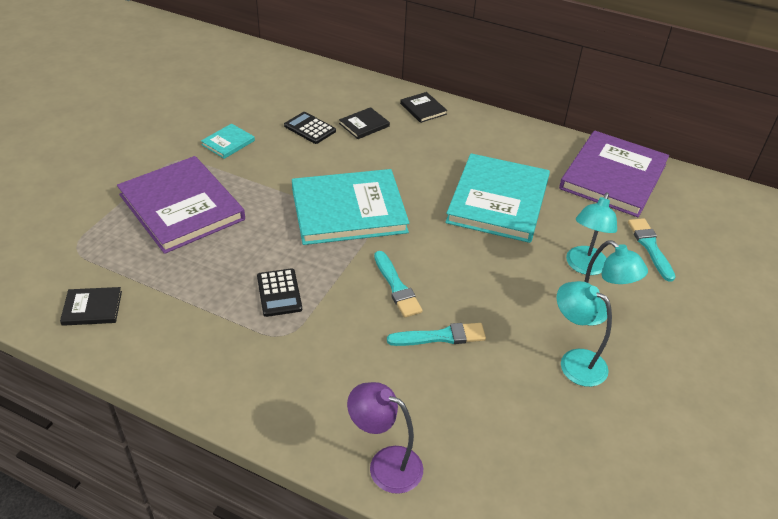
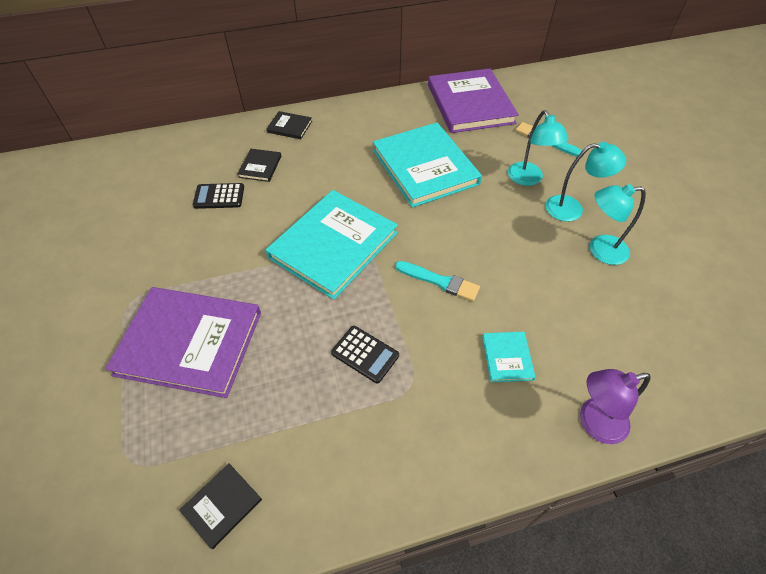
camera: 40 degrees left, 10 degrees up
turquoise book [201,123,255,159] -> turquoise book moved to [482,332,536,382]
turquoise brush [387,323,486,346] -> none

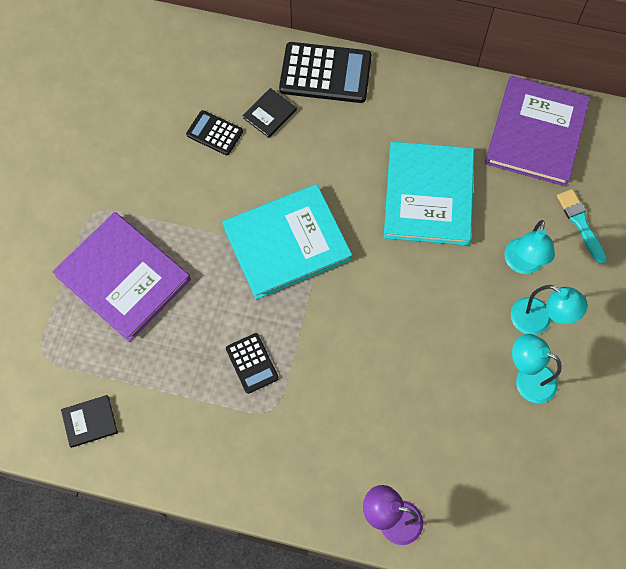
camera: 30 degrees right, 15 degrees up
black book [267,111,312,139] -> black calculator [279,42,372,103]
turquoise brush [395,261,480,301] -> none
turquoise book [482,332,536,382] -> none

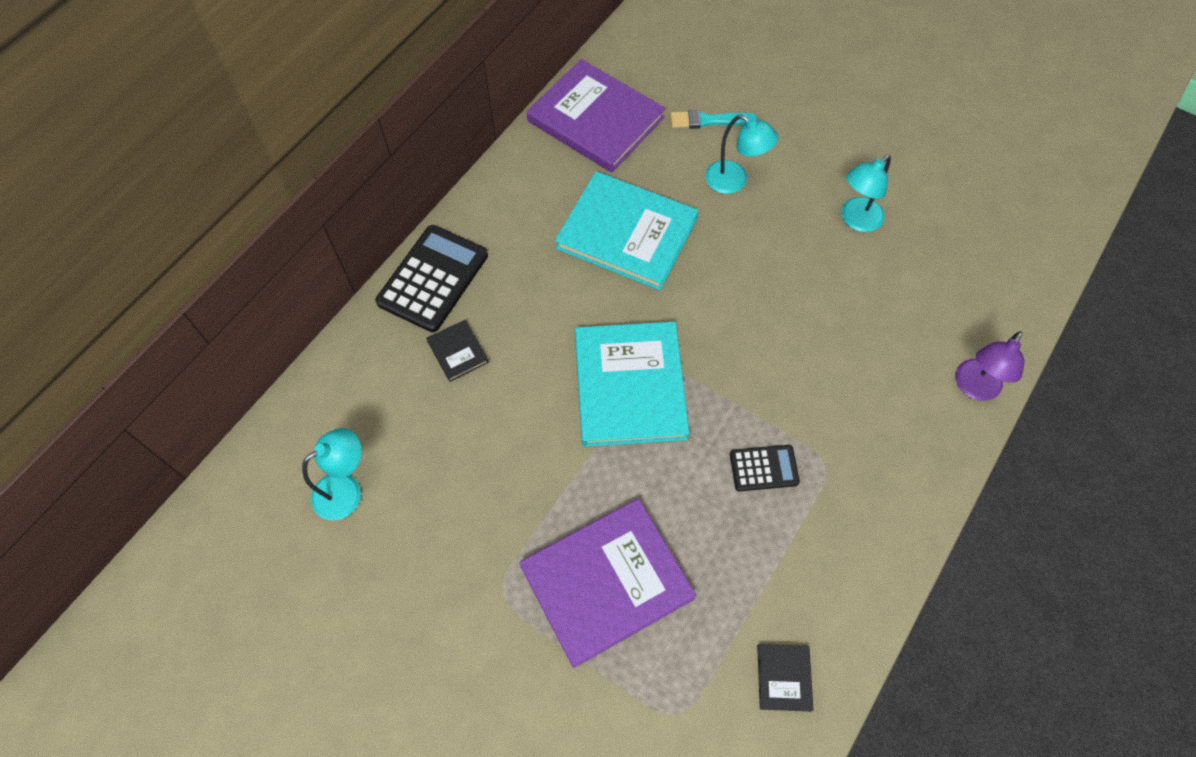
camera: 70 degrees left, 5 degrees down
black calculator [186,110,243,155] -> none
turquoise lamp [511,285,588,335] -> turquoise lamp moved to [302,428,362,520]

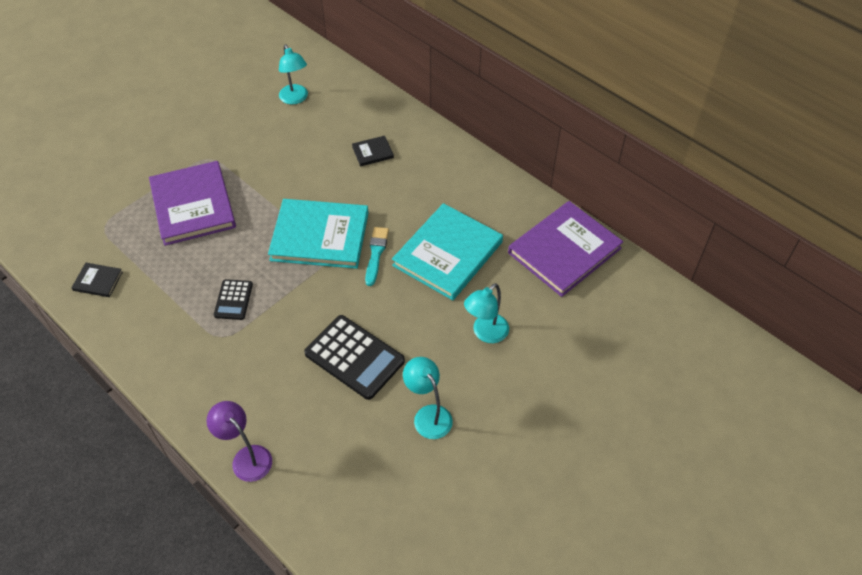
camera: 100 degrees right, 10 degrees down
black calculator [375,225,488,332] -> black calculator moved to [304,315,405,400]
turquoise brush [670,110,757,129] -> turquoise brush moved to [365,227,389,286]

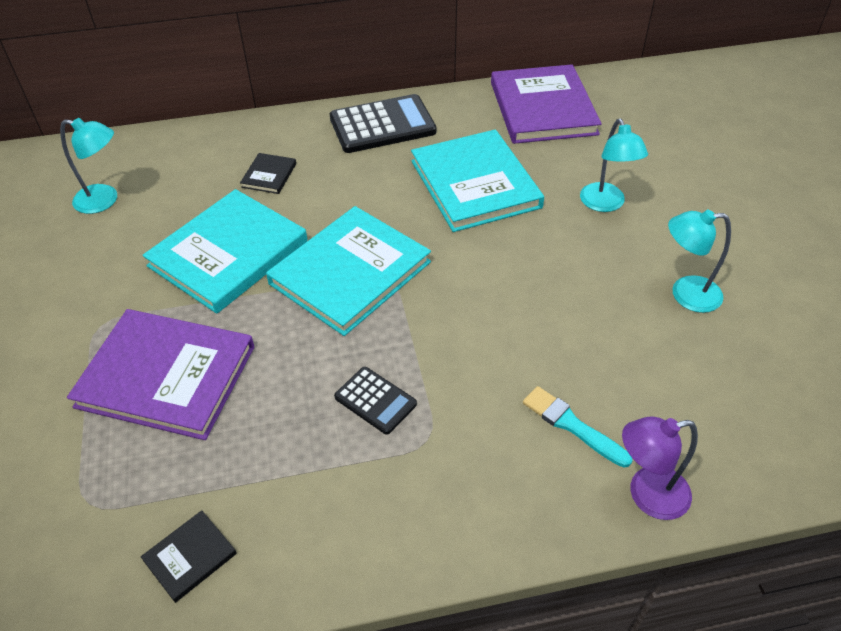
camera: 55 degrees left, 5 degrees down
black calculator [304,315,405,400] -> black calculator moved to [330,94,436,153]
turquoise brush [365,227,389,286] -> turquoise brush moved to [523,386,632,468]
none -> turquoise book [143,189,308,313]

